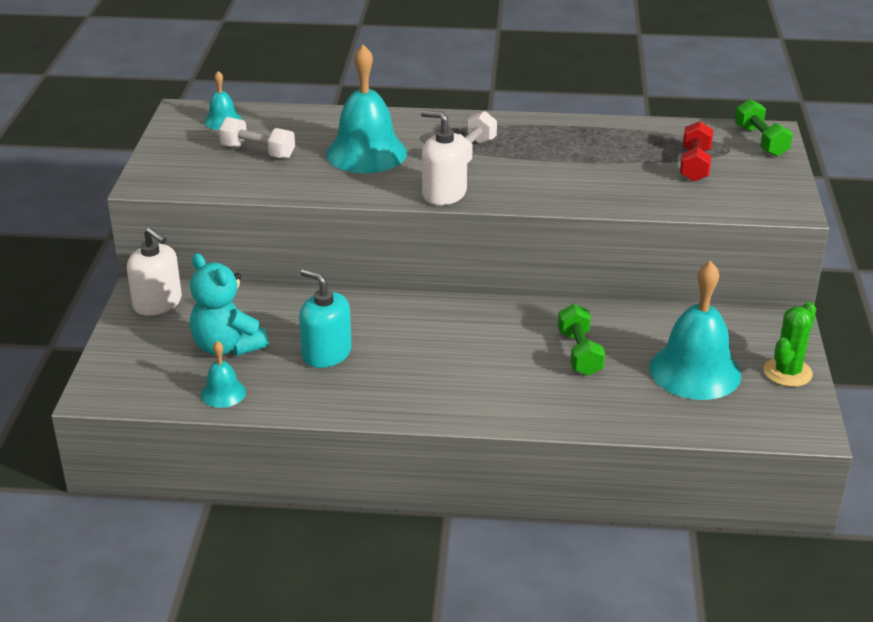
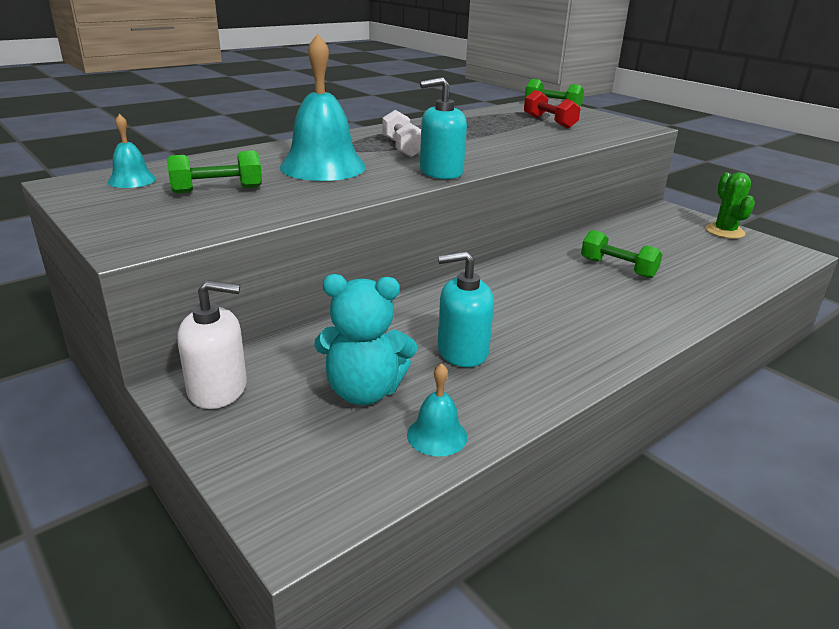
camera: 45 degrees left, 5 degrees down
white dumbbell [219,117,295,159] -> green dumbbell [167,151,262,194]
white soap dispenser [421,110,467,205] -> turquoise soap dispenser [420,77,467,179]
turquoise bell [650,261,741,400] -> none

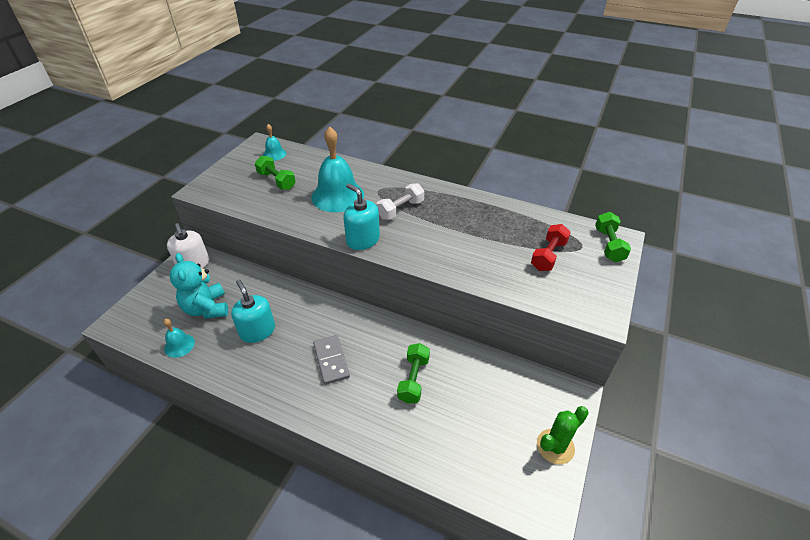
camera: 65 degrees right, 15 degrees up
none -> grey domino [313,335,350,385]

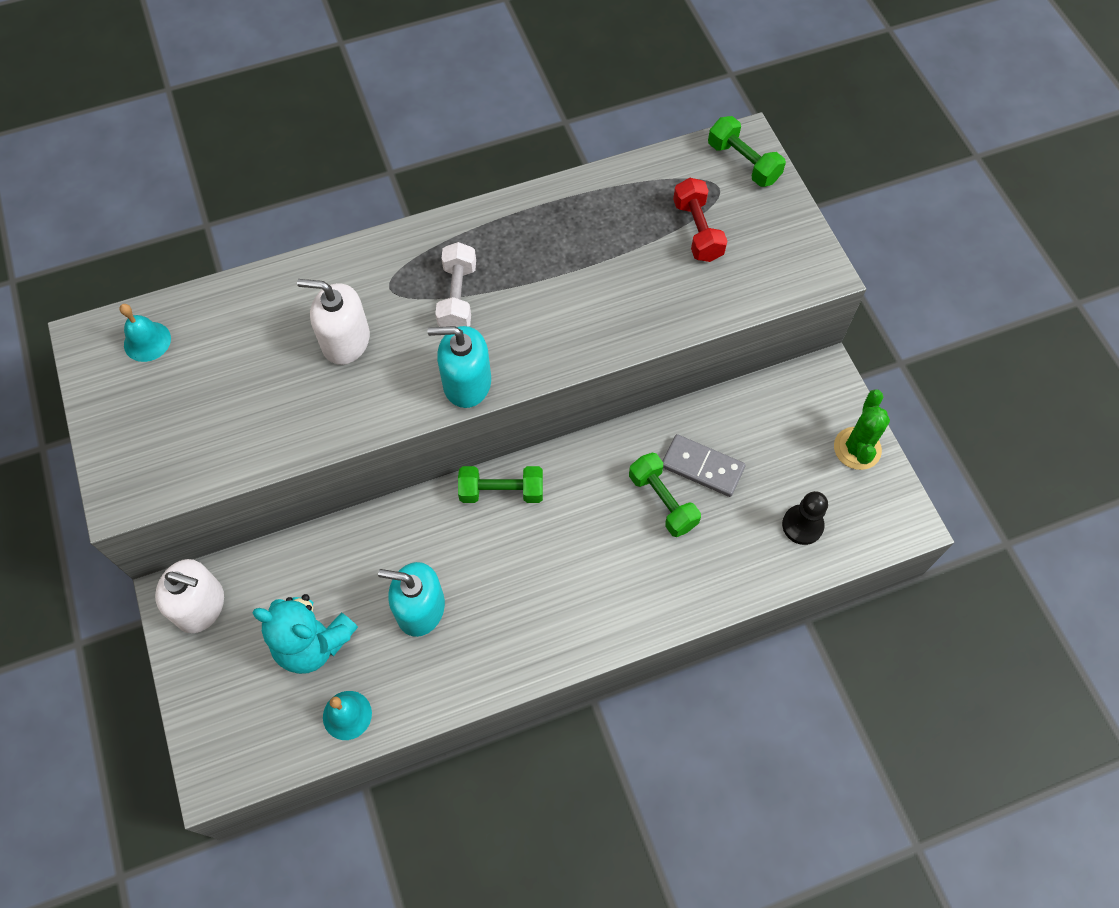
camera: 45 degrees left, 20 degrees up
green dumbbell [255,156,296,190] -> green dumbbell moved to [458,466,543,503]
turquoise bell [311,127,364,212] -> white soap dispenser [297,279,370,365]
grey domino [313,335,350,385] -> grey domino moved to [663,434,745,497]
none -> black pawn [782,491,828,545]

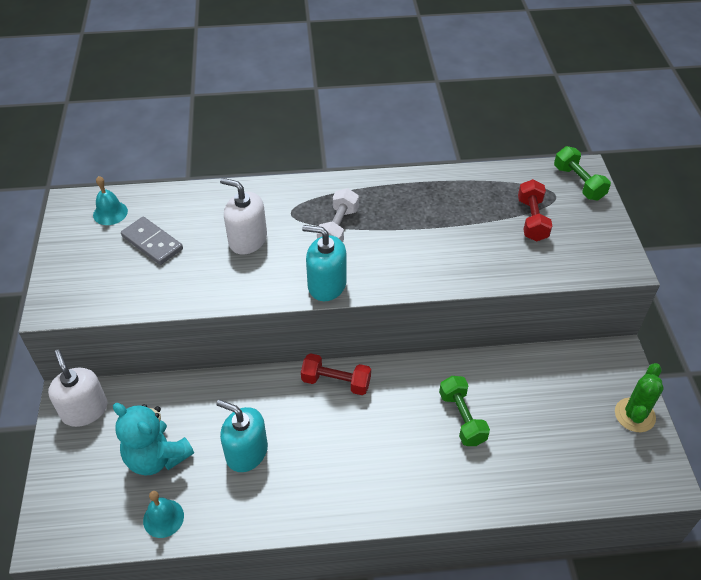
camera: 15 degrees right, 15 degrees down
white soap dispenser [155,559,224,633] -> white soap dispenser turned 150 degrees counterclockwise [48,350,107,427]
green dumbbell [458,466,543,503] -> red dumbbell [301,353,371,395]
grey domino [663,434,745,497] -> grey domino moved to [121,217,183,265]
black pawn [782,491,828,545] -> none

